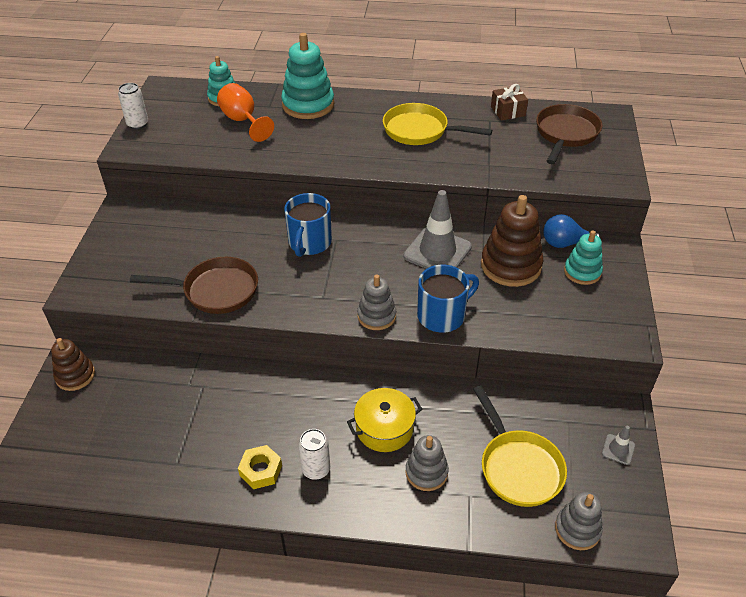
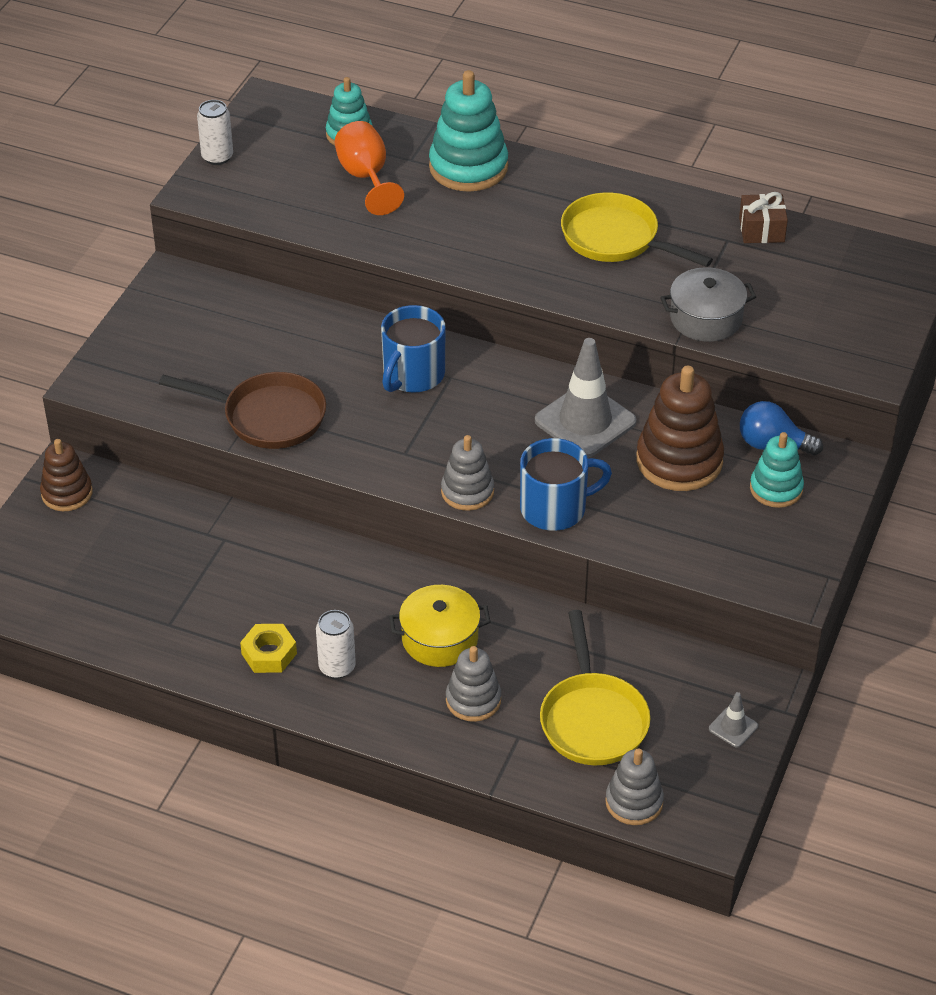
camera: 15 degrees right, 0 degrees up
brown pan [536,104,602,164] -> none
none -> grey pot [660,267,756,342]

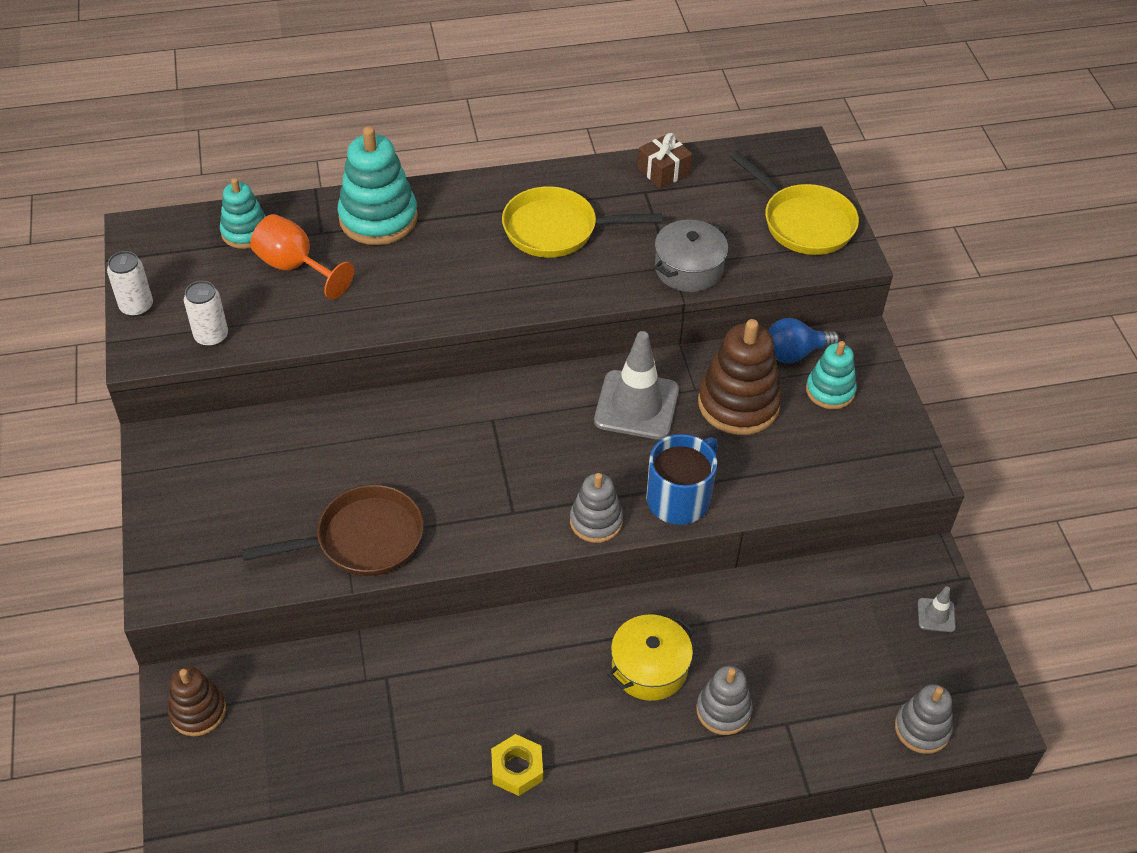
camera: 35 degrees left, 5 degrees up
white can [316,610,356,679] -> white can moved to [184,281,228,347]
blue mug [381,305,445,393] -> none
yellow pan [540,610,650,765] -> yellow pan moved to [730,151,859,255]

